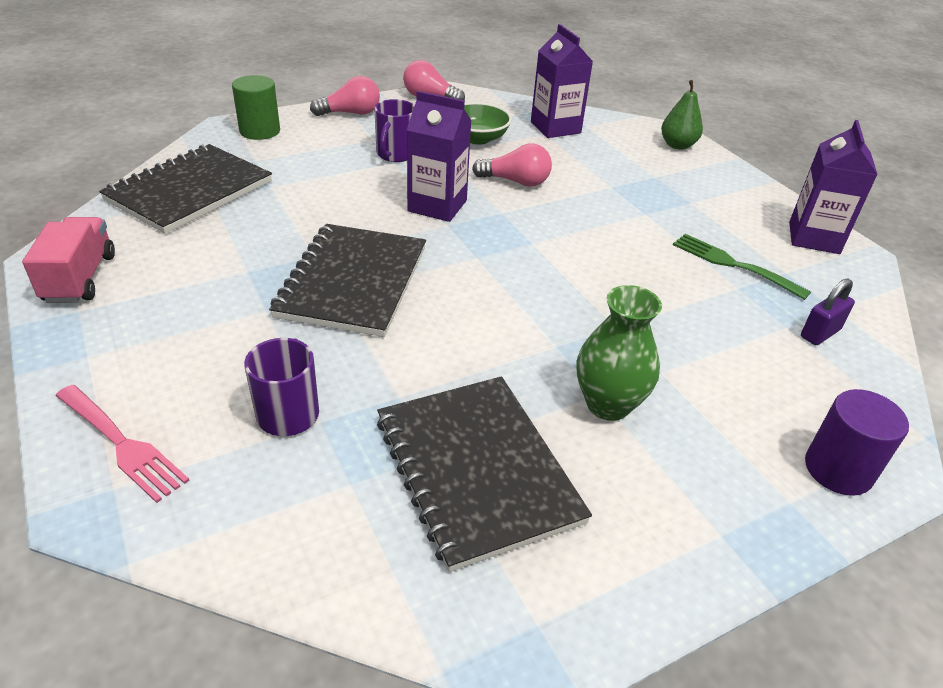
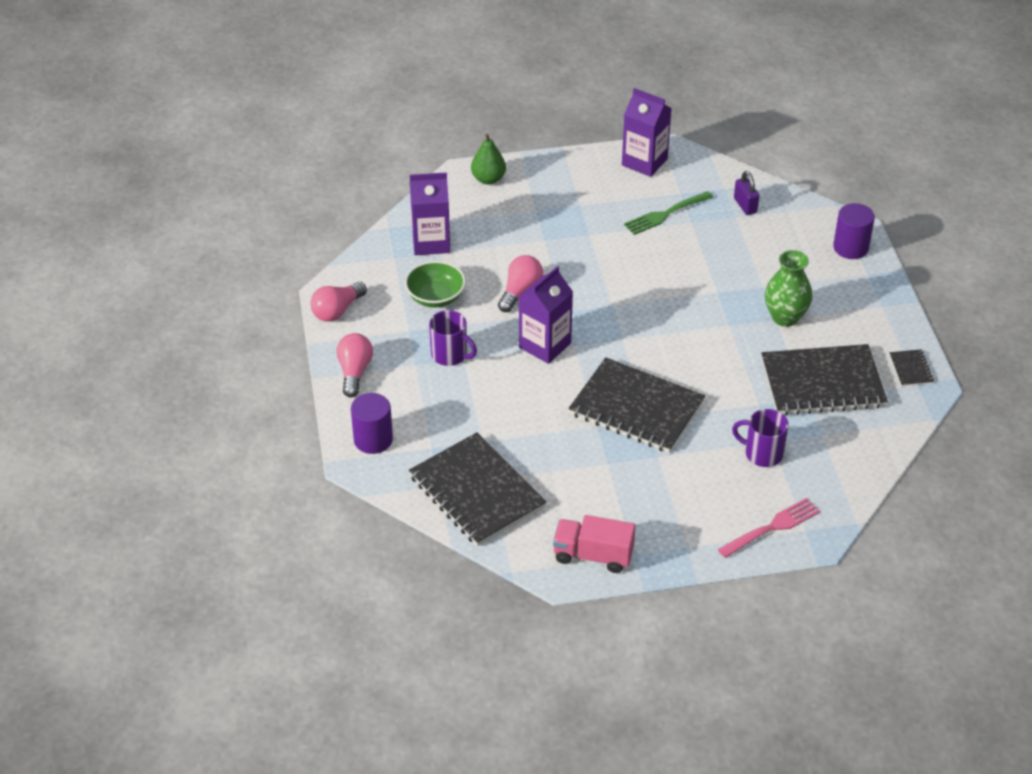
camera: 70 degrees left, 5 degrees up
green cylinder [232,75,280,140] -> purple cylinder [351,393,393,454]
none -> black notebook [889,349,934,386]

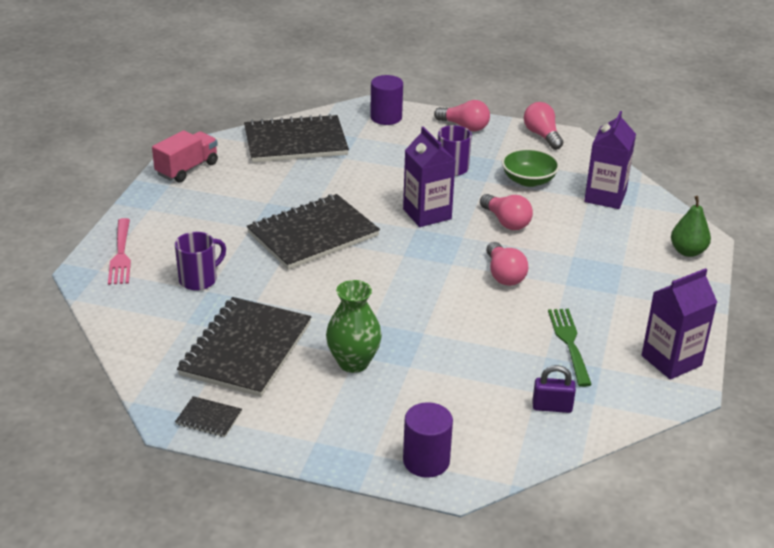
camera: 115 degrees right, 10 degrees down
none -> pink light bulb [486,242,528,286]

